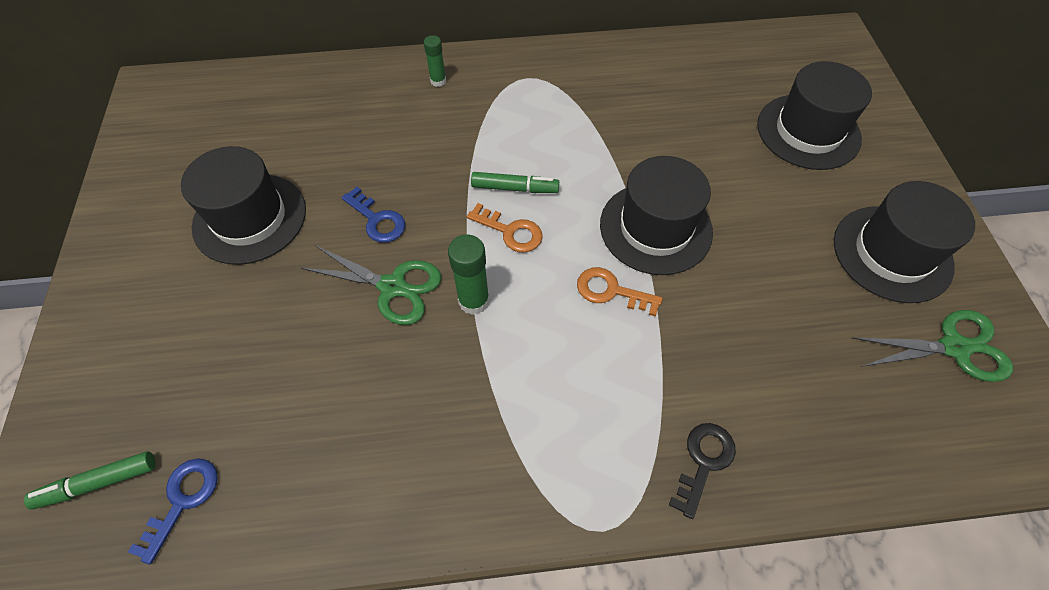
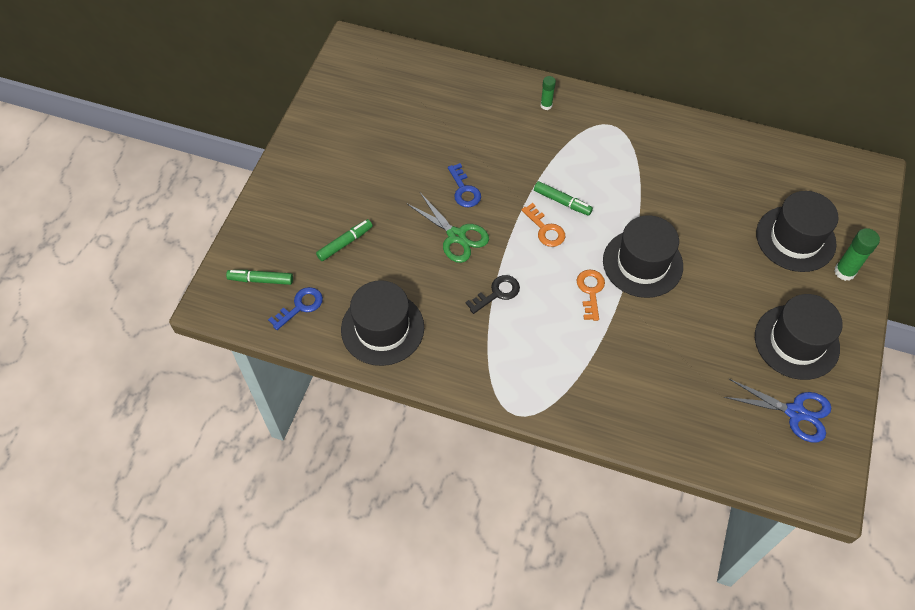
camera: 25 degrees right, 0 degrees up
black hat [181,146,306,265] -> black hat moved to [341,280,424,366]
green glue stick [448,235,489,315] -> green glue stick moved to [834,228,880,281]
orange key [577,267,663,317] -> orange key turned 45 degrees clockwise [577,269,605,321]
black key [669,423,736,519] -> black key moved to [465,275,520,314]
green scissors [852,310,1013,382] -> blue scissors [724,379,831,443]
none -> green marker [316,219,373,261]

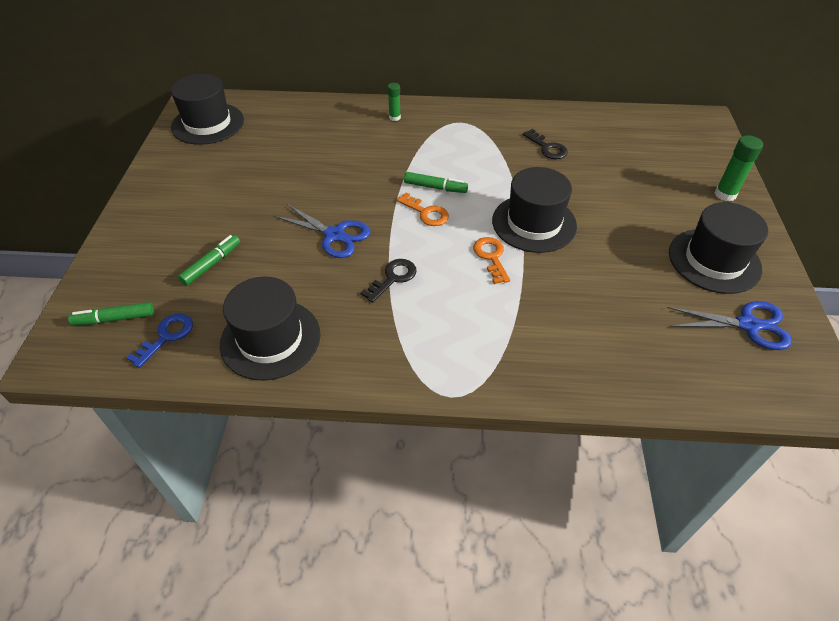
camera: 15 degrees left, 10 degrees down
green scissors [406,193,489,263] -> blue scissors [274,204,371,258]
blue key [448,163,481,207] -> none
black hat [756,191,839,272] -> black hat moved to [171,74,244,145]
none -> black key [523,129,568,159]

